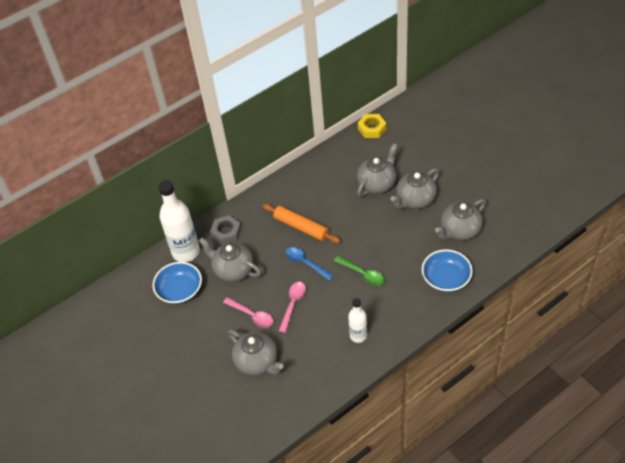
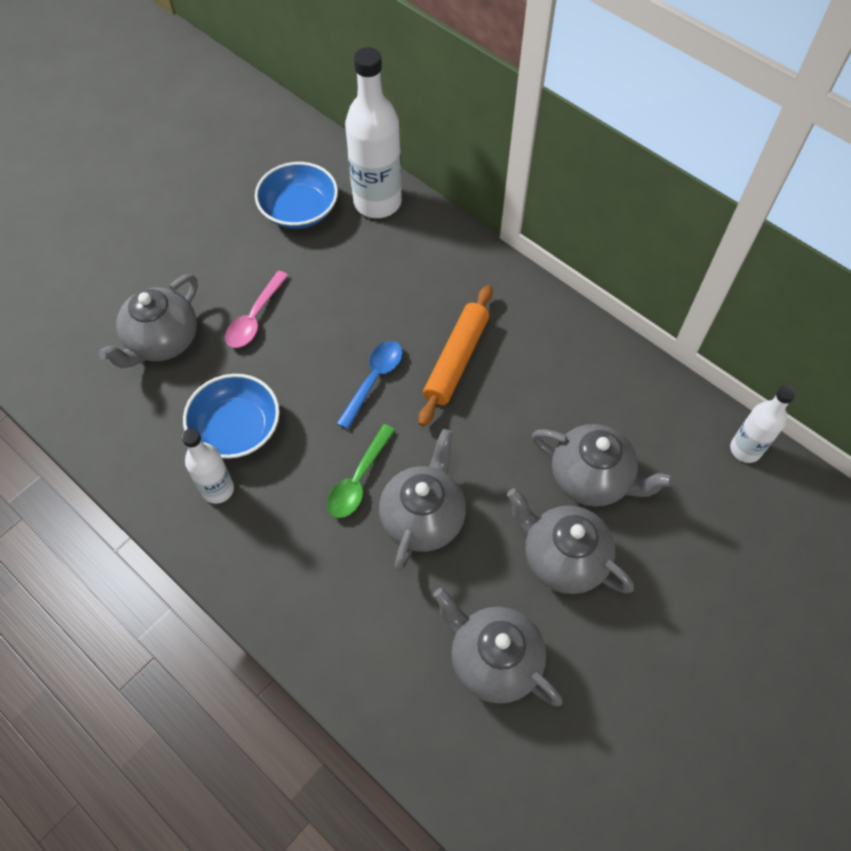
camera: 75 degrees right, 10 degrees up
grey teapot [199,237,261,282] -> grey teapot moved to [379,429,466,572]
grey nut [210,215,241,245] -> none
pink spoon [279,282,306,333] -> none
yellow nut [358,114,386,138] -> white bottle [730,385,796,463]
blue bowl [422,249,473,292] -> blue bowl moved to [183,374,280,459]

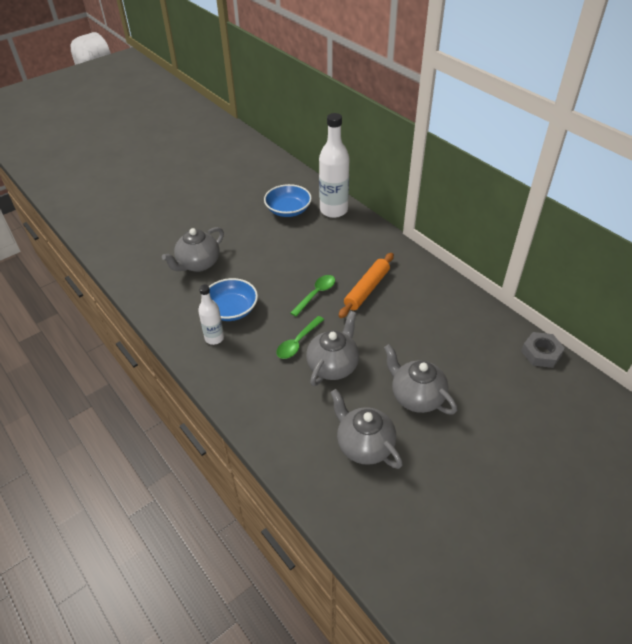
camera: 10 degrees right, 15 degrees down
pink spoon [225,271,289,348] -> none
blue spoon [336,341,403,429] -> green spoon [290,275,335,317]
grey teapot [532,424,674,507] -> none
white bottle [730,385,796,463] -> grey nut [521,332,565,368]

